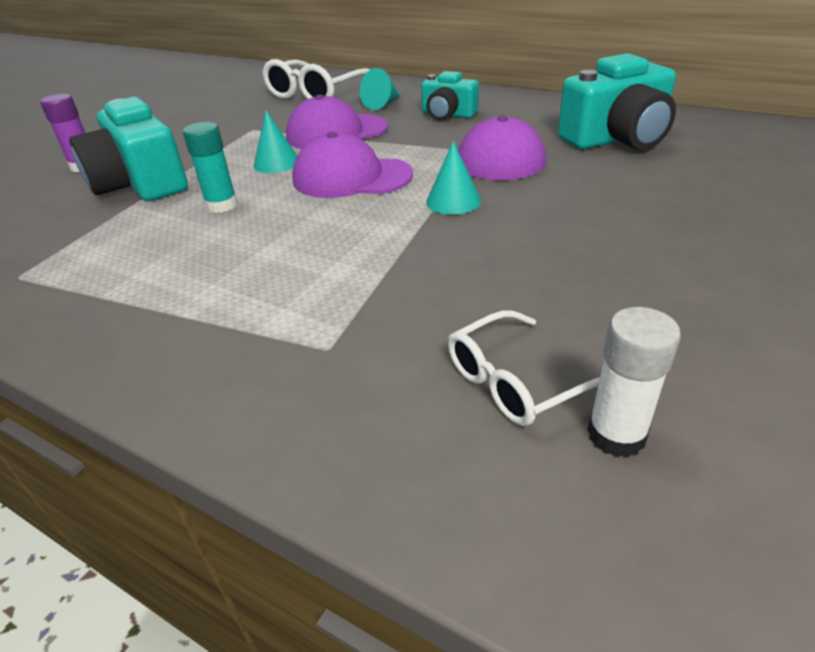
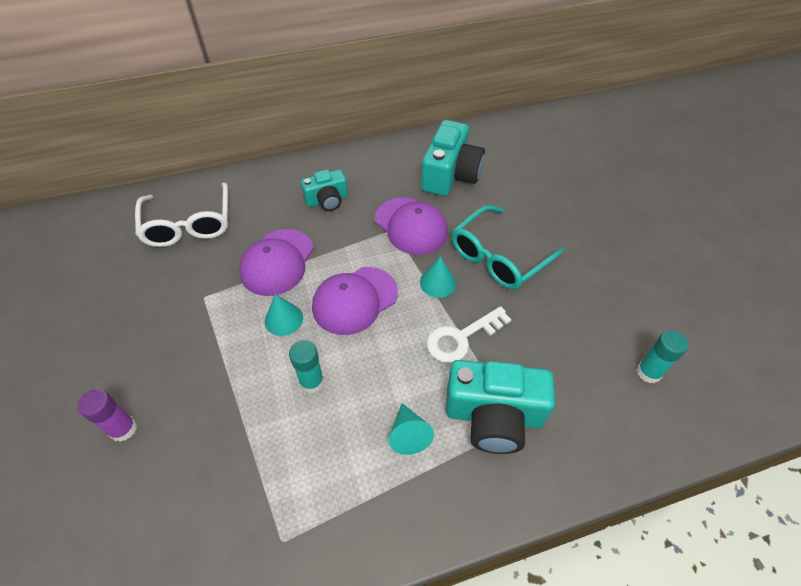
camera: 50 degrees left, 15 degrees up
turquoise camera [69,97,188,201] -> turquoise camera moved to [446,360,555,454]
turquoise cone [360,68,400,110] -> turquoise cone moved to [389,403,434,455]
white glasses [448,310,600,426] -> none
white glue stick [587,307,681,457] -> turquoise glue stick [637,330,689,383]
none -> white key [427,306,511,363]
none -> turquoise glasses [452,205,565,290]

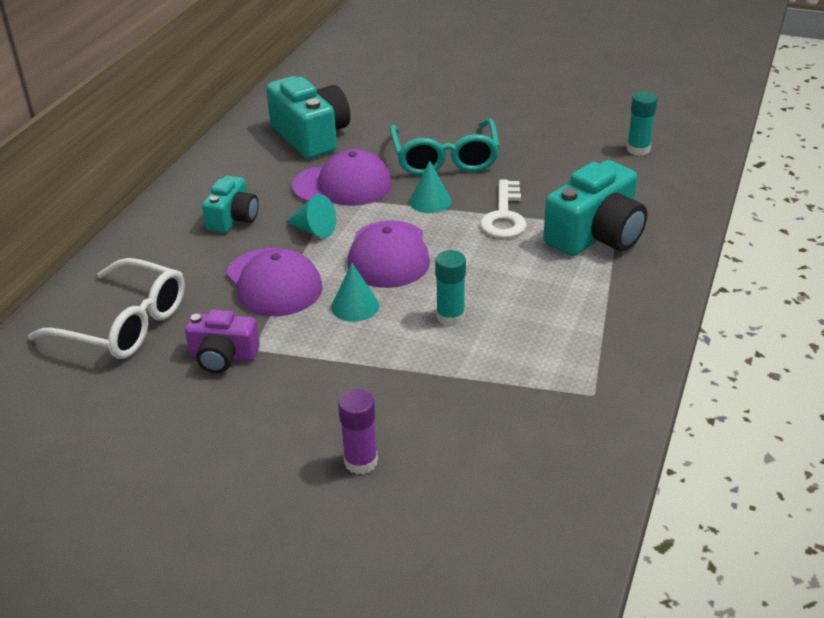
camera: 50 degrees left, 15 degrees down
turquoise cone [389,403,434,455] -> turquoise cone moved to [286,194,336,238]
none -> purple camera [185,309,260,373]

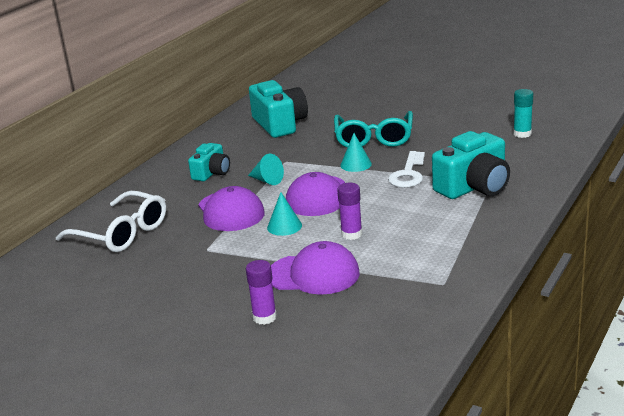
camera: 10 degrees right, 10 degrees down
purple camera [185,309,260,373] -> none
purple cap [292,149,392,206] -> purple cap moved to [271,241,360,295]
turquoise glue stick [435,250,466,326] -> purple glue stick [337,183,362,240]

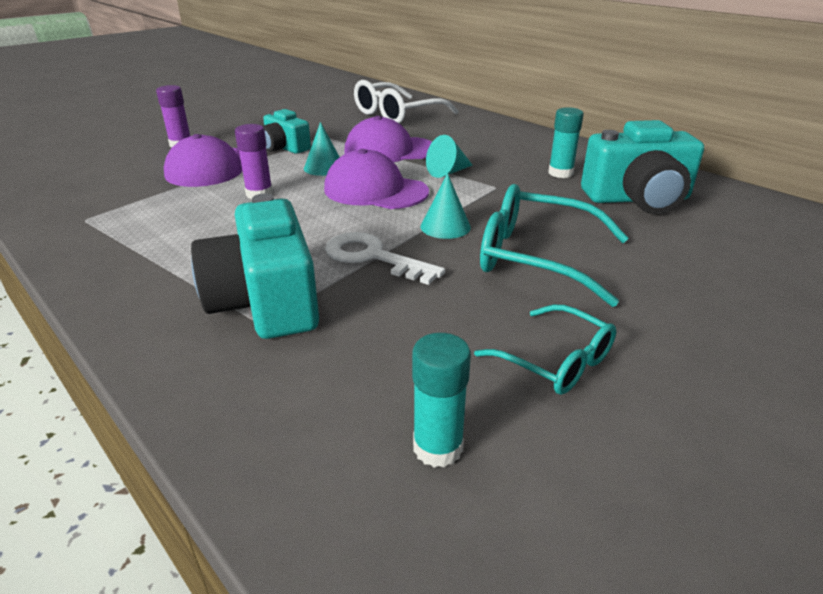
camera: 105 degrees right, 5 degrees up
turquoise camera [188,143,230,181] -> turquoise camera moved to [263,109,311,154]
none -> turquoise glasses [474,304,617,395]
none -> turquoise glue stick [548,107,584,178]

